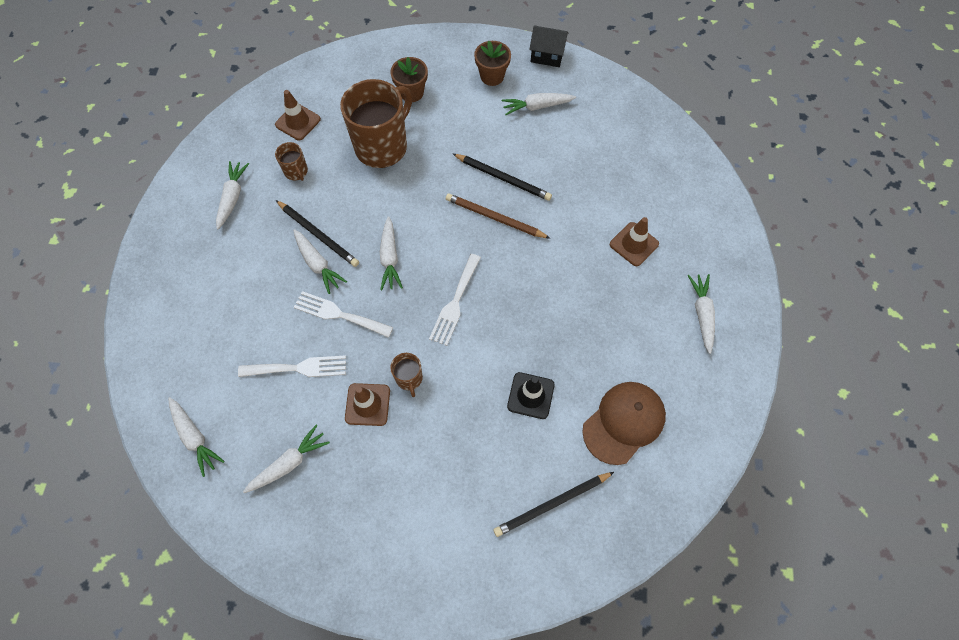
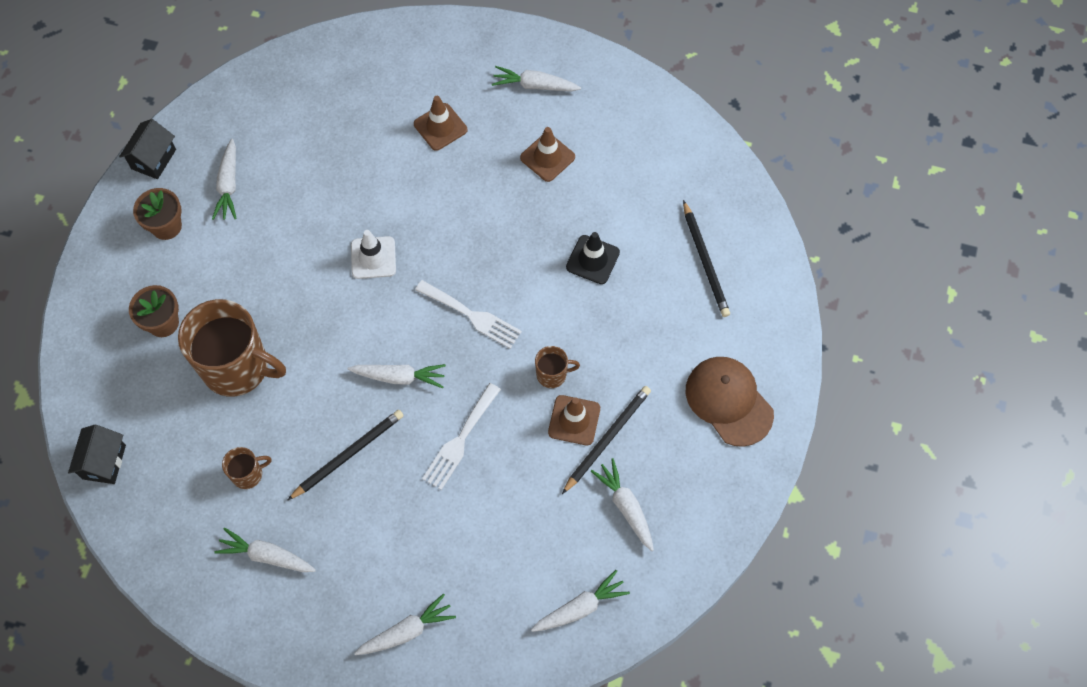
camera: 80 degrees left, 0 degrees up
white fork [238,355,346,377] -> none
brown traffic cone [275,90,321,140] -> brown traffic cone moved to [520,127,575,182]
white carrot [293,229,347,294] -> white carrot moved to [354,593,456,655]
brown mug [340,79,412,168] -> brown mug turned 150 degrees clockwise [178,299,286,397]
brown pencil [446,193,550,238] -> white traffic cone [351,230,396,279]
black pencil [453,154,552,201] -> black pencil moved to [562,386,651,494]
brown cap [582,382,666,465] -> brown cap moved to [686,357,774,447]
none -> black house [68,424,126,484]

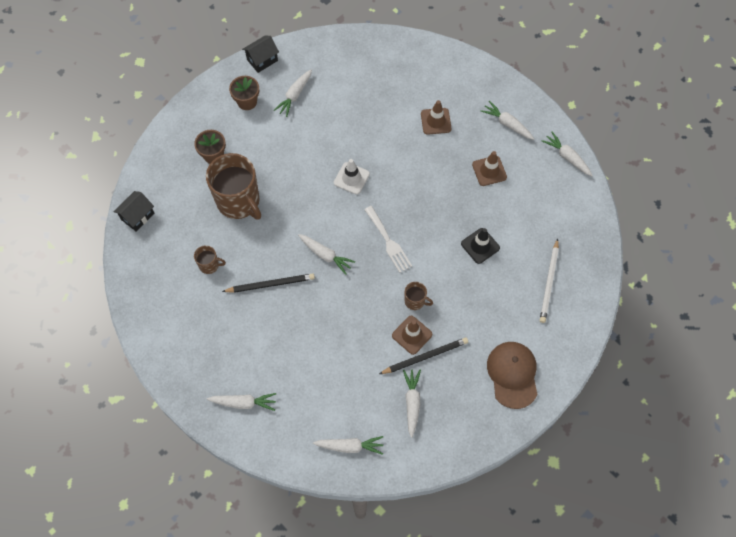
camera: 30 degrees right, 0 degrees up
white carrot [214,528,316,572] -> white carrot moved to [542,132,593,176]
white fork [422,383,501,490] -> none
black pencil [683,200,730,317] -> white pencil [540,238,559,323]

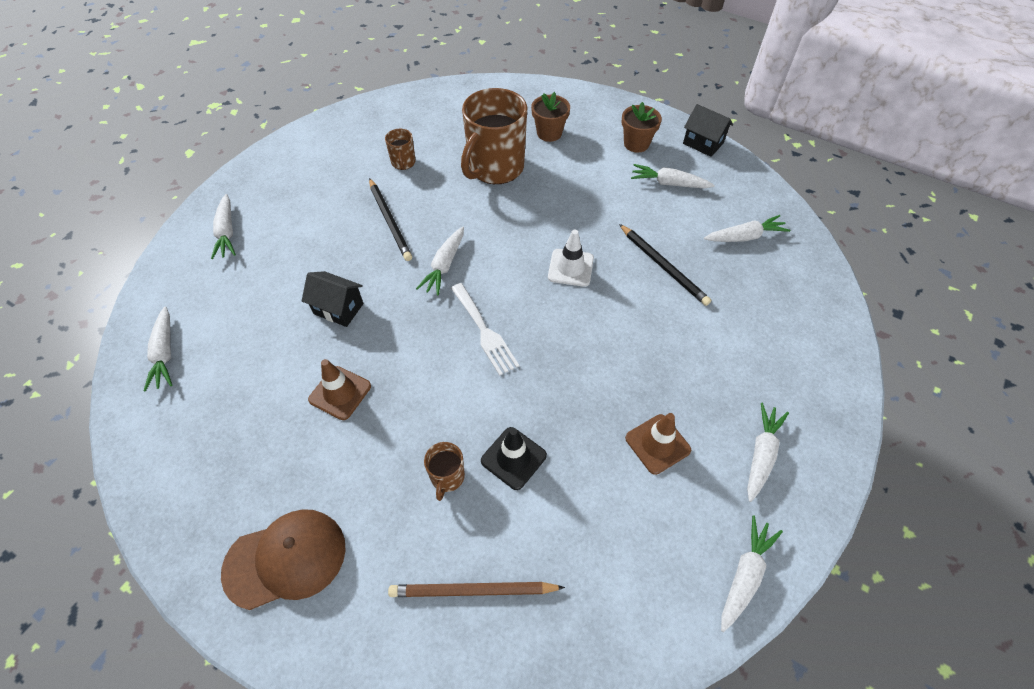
camera: 75 degrees right, 10 degrees down
black house [114,191,155,232] -> black house moved to [302,271,364,327]
white fork [364,206,412,273] -> white fork turned 75 degrees counterclockwise [451,283,519,376]
black pencil [379,337,468,374] -> black pencil moved to [619,224,711,306]
white carrot [403,370,421,438] -> white carrot moved to [704,215,791,242]
brown mug [404,282,433,310] -> brown mug moved to [424,442,465,501]
brown traffic cone [421,100,452,135] -> none
white pencil [540,238,559,323] -> brown pencil [388,582,565,597]

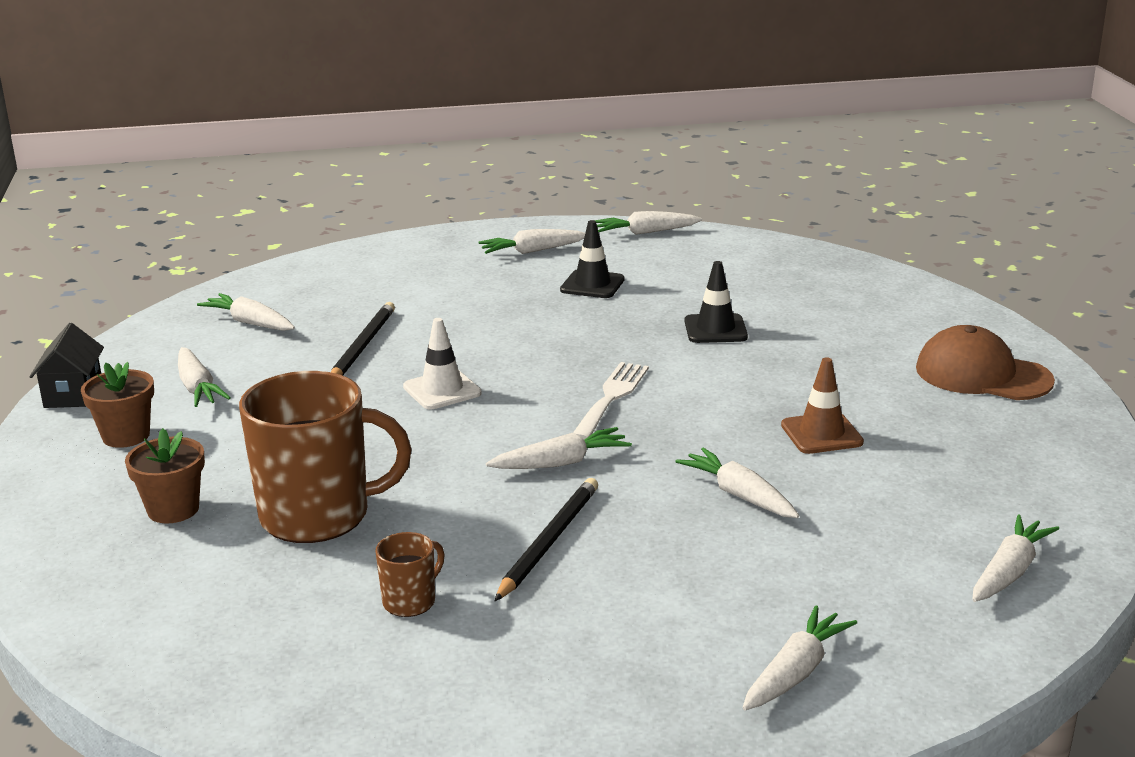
camera: 130 degrees left, 30 degrees down
black house [302,271,364,327] -> white carrot [675,448,799,518]
brown pencil [388,582,565,597] -> none
brown mug [424,442,465,501] -> none
brown traffic cone [625,413,691,475] -> black traffic cone [560,220,625,298]

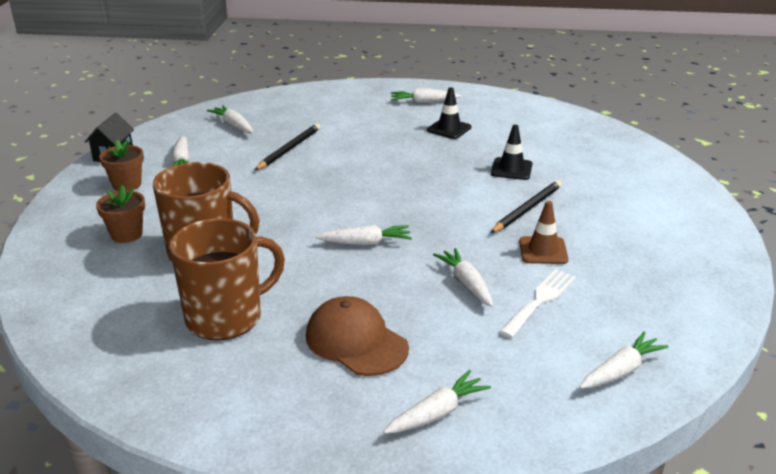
camera: 15 degrees right, 5 degrees up
brown mug [375,532,445,617] -> brown mug [170,218,285,340], size x2.24
white traffic cone [403,318,481,409] -> none
black pencil [495,478,598,601] -> black pencil moved to [491,180,562,233]
white fork [574,362,649,440] -> white fork moved to [499,269,576,338]
white carrot [594,211,702,235] -> none
brown cap [916,325,1055,400] -> brown cap moved to [306,296,409,376]

